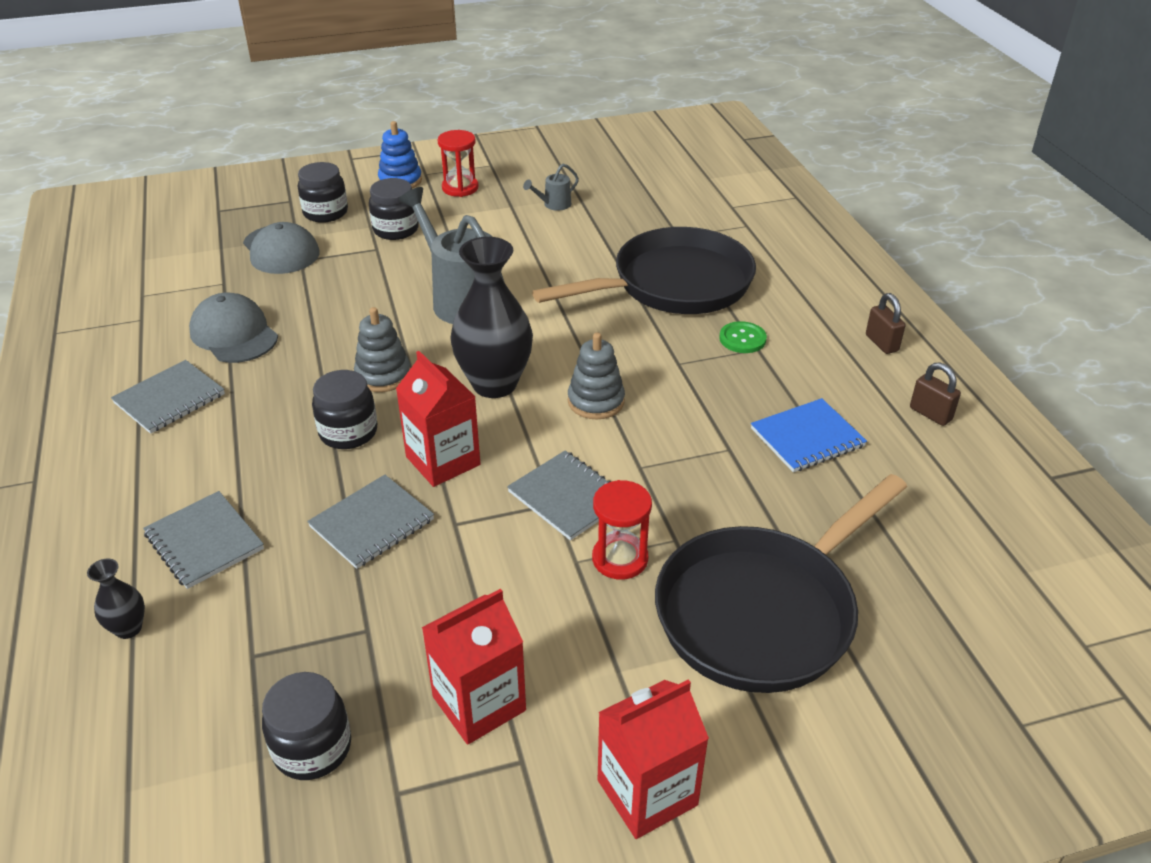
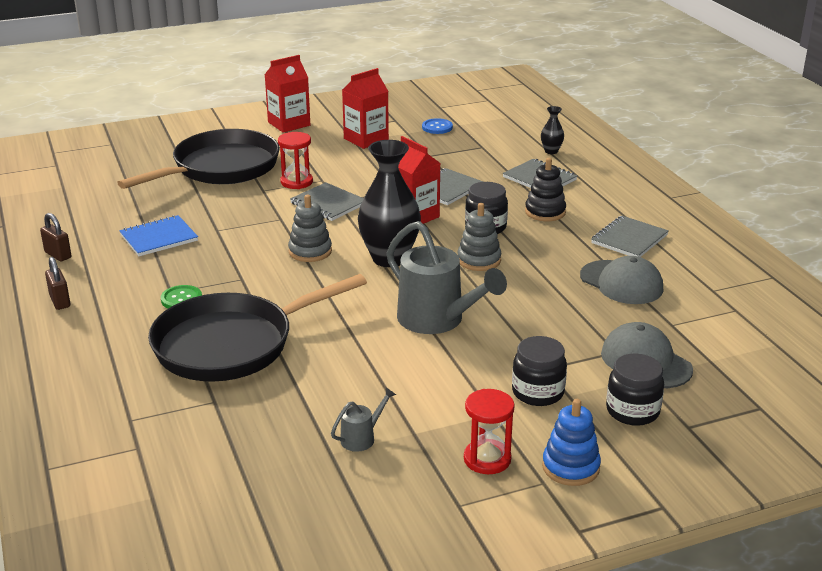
camera: 175 degrees right, 10 degrees down
black jar [262,672,351,780] -> blue button [422,118,453,134]
none -> black stacking toy [525,158,566,221]

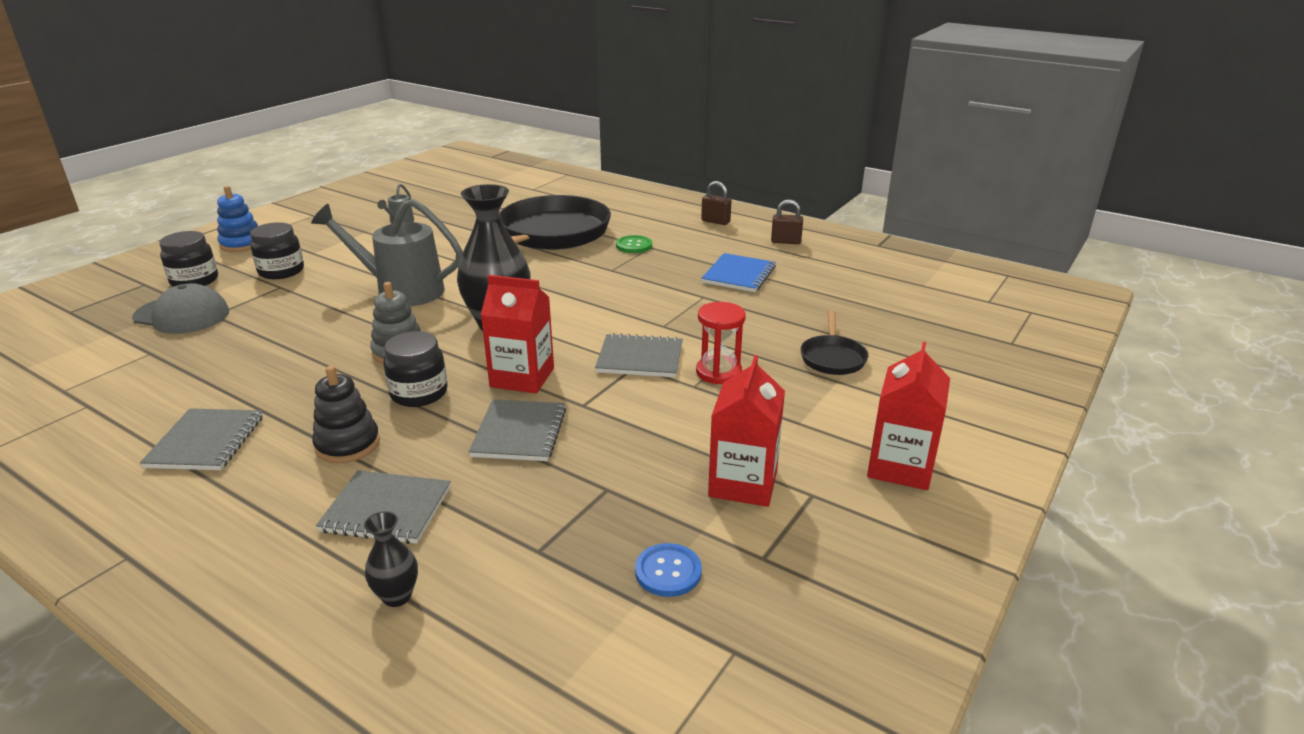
camera: 145 degrees right, 0 degrees up
black pan [117,129,280,189] -> black pan [800,310,868,375], size x0.45
grey stacking toy [288,195,332,262] -> none
red hourglass [464,389,515,474] -> none
grey cap [580,256,663,304] -> none

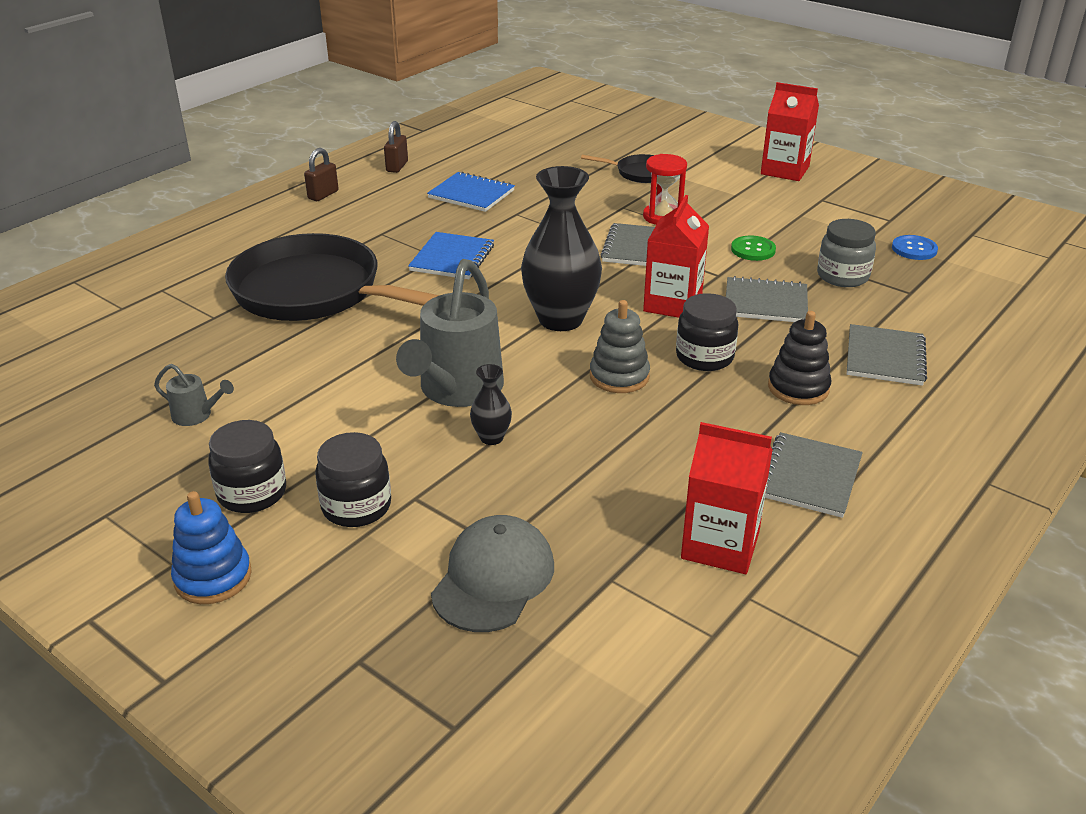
camera: 85 degrees left, 5 degrees up
grey notebook [140,408,263,470] -> grey notebook turned 75 degrees counterclockwise [765,432,863,518]
black jar [159,231,218,287] -> black jar moved to [208,420,286,513]
black vase [364,511,418,607] -> black vase moved to [470,364,512,445]
green button [616,235,652,253] -> green button moved to [731,235,776,261]
red carton [708,355,785,507] -> red carton moved to [681,422,772,574]
none -> blue notebook [408,232,494,279]
none -> grey jar [817,219,876,287]

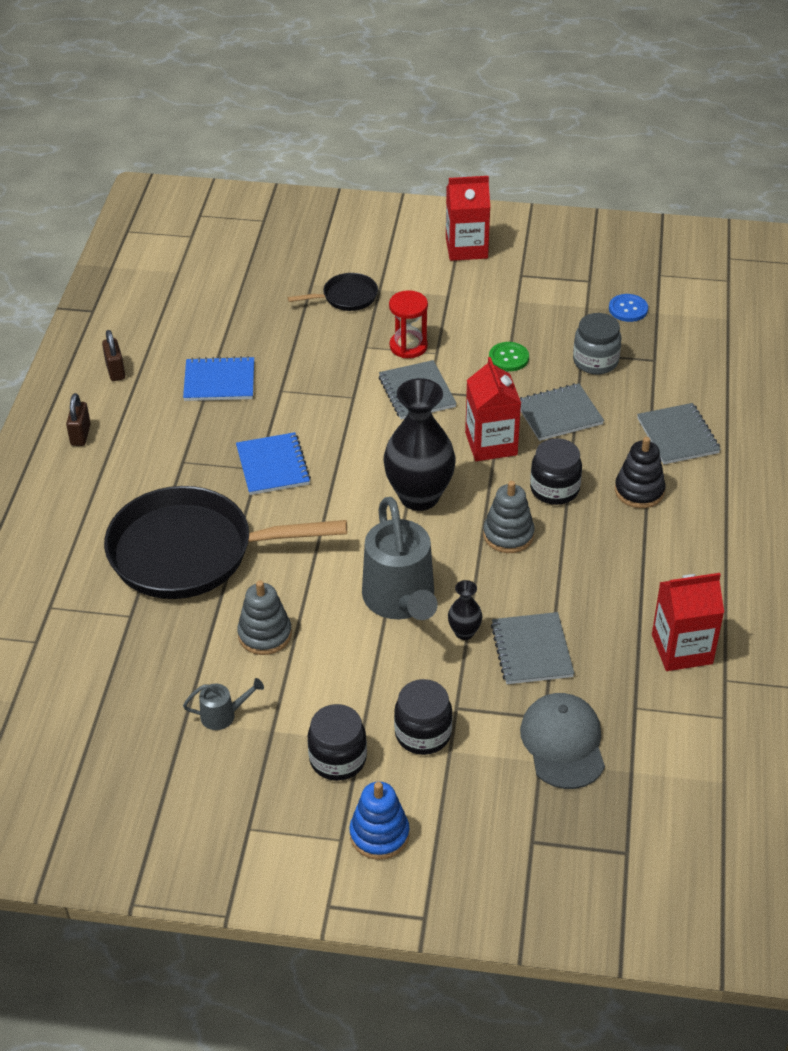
camera: 30 degrees left, 10 degrees up
grey notebook [765,432,863,518] -> grey notebook moved to [491,612,574,684]
none -> grey stacking toy [237,580,292,655]

